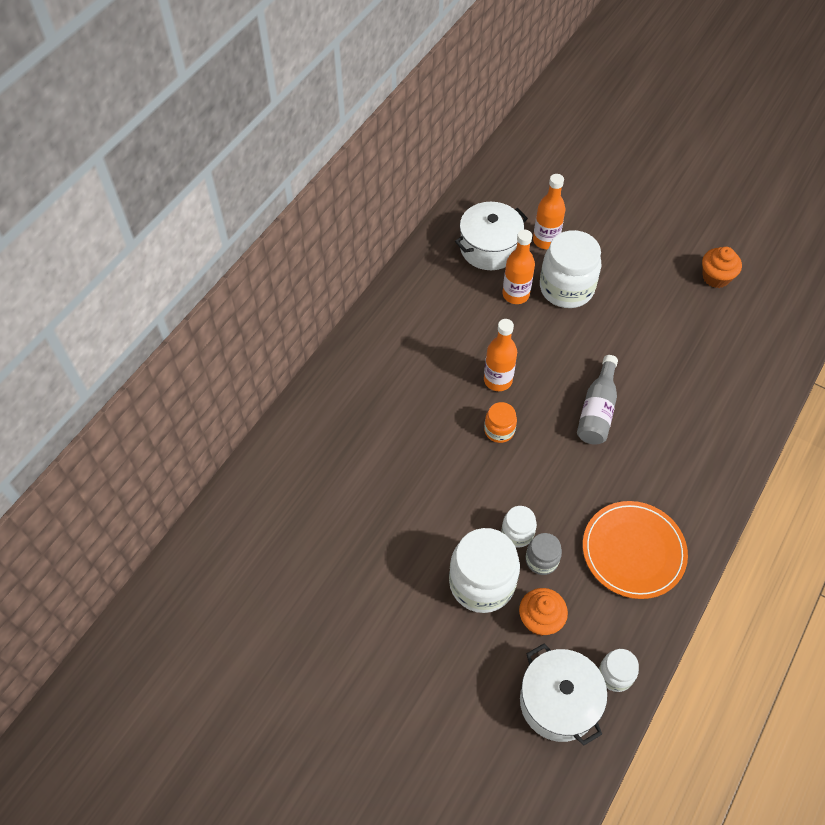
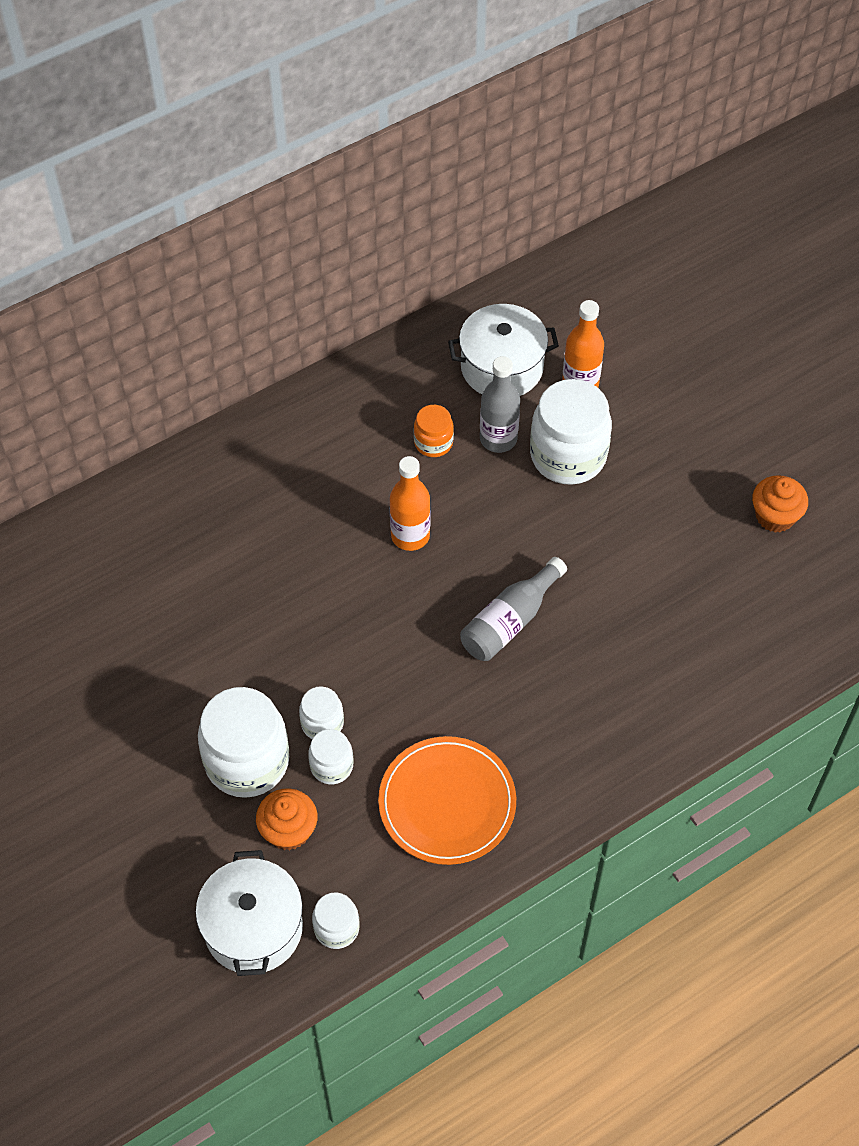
camera: 25 degrees right, 0 degrees up
orange jar [484,402,517,443] -> orange jar moved to [414,405,454,457]
orange bottle [502,230,535,304] -> grey bottle [480,356,520,453]
grey jar [526,533,562,575] -> white jar [308,729,353,784]

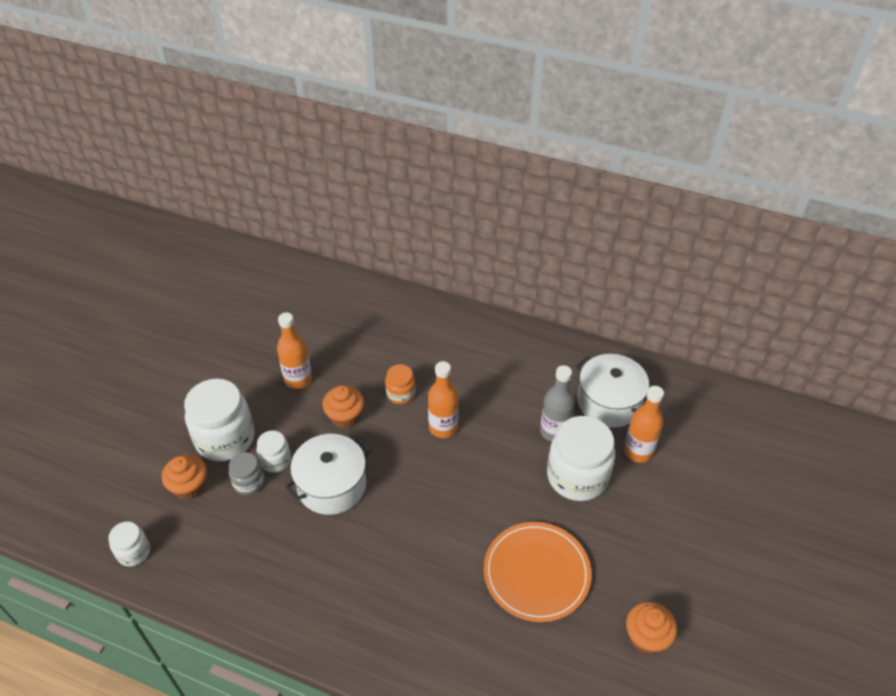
camera: 55 degrees right, 10 degrees down
white pot [195,850,303,976] -> white pot moved to [285,434,371,515]
white jar [308,729,353,784] -> grey jar [229,452,264,495]
orange plate [378,736,516,865] -> orange plate moved to [484,522,592,622]
orange jar [414,405,454,457] -> orange jar moved to [385,364,416,404]
grey bottle [460,557,567,661] -> none
none -> orange bottle [277,312,312,389]
none -> orange cupcake [322,385,364,428]

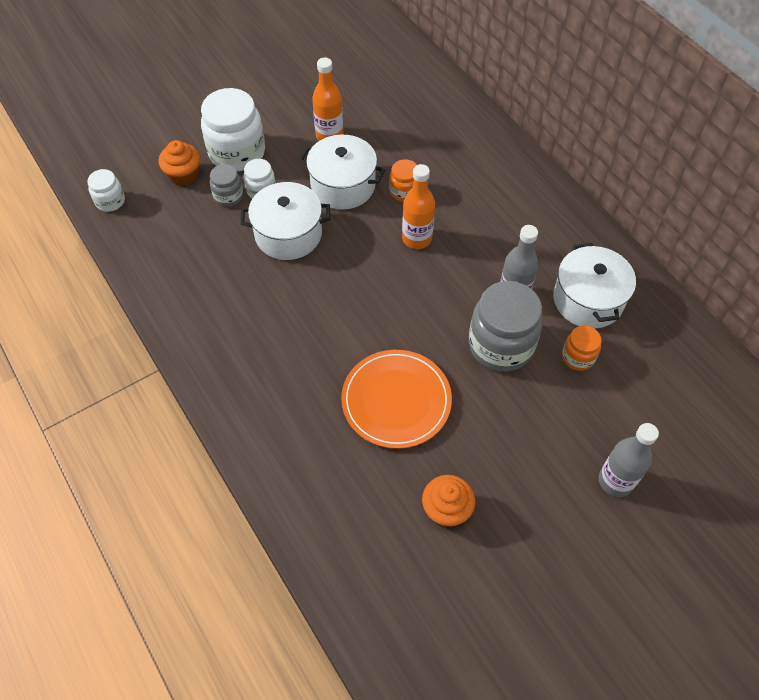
camera: 35 degrees right, 10 degrees up
orange cupcake [322,385,364,428] -> white pot [299,135,385,210]
white jar [547,416,615,501] -> grey jar [469,281,543,372]
orange bottle [624,386,664,463] -> orange jar [562,326,602,371]
none -> grey bottle [599,423,659,497]

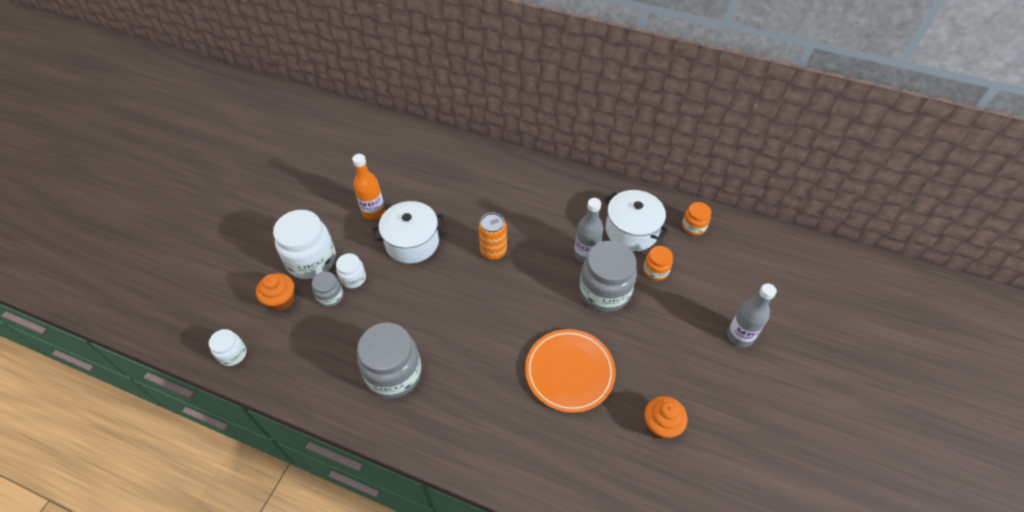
camera: 35 degrees left, 5 degrees down
white pot [241,182,331,260] -> none
orange jar [389,159,417,202] -> orange jar moved to [682,202,711,236]
orange bottle [402,164,435,249] -> orange can [478,212,507,260]
none -> grey jar [357,323,422,398]

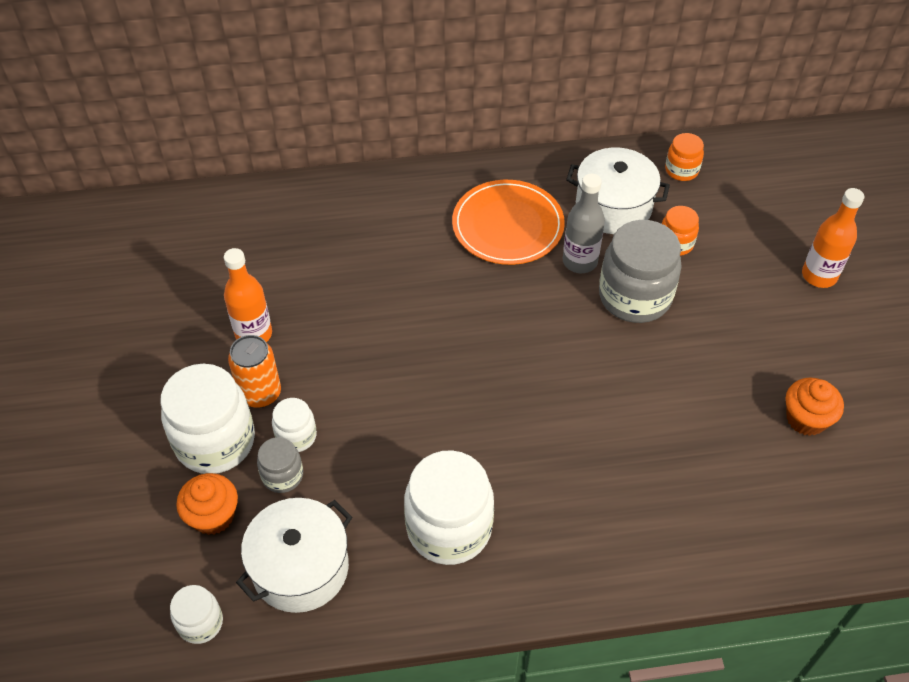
camera: 30 degrees left, 0 degrees up
grey jar [357,323,422,398] -> white jar [404,450,494,565]
white pot [372,201,446,263] -> white pot moved to [236,498,352,613]
orange can [478,212,507,260] -> orange can moved to [228,335,281,408]
orange plate [525,329,616,413] -> orange plate moved to [452,180,565,265]
grey bottle [727,283,777,347] -> orange bottle [802,188,864,288]

